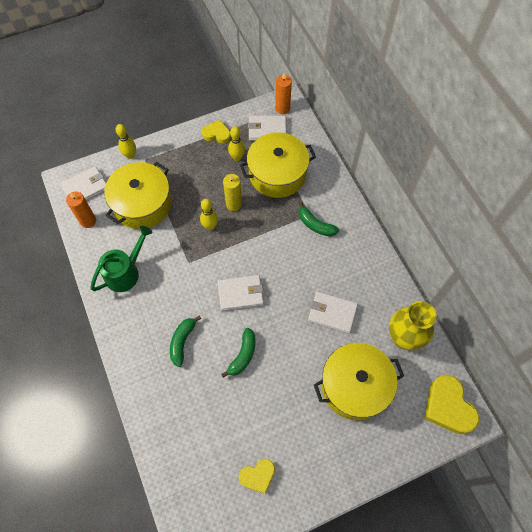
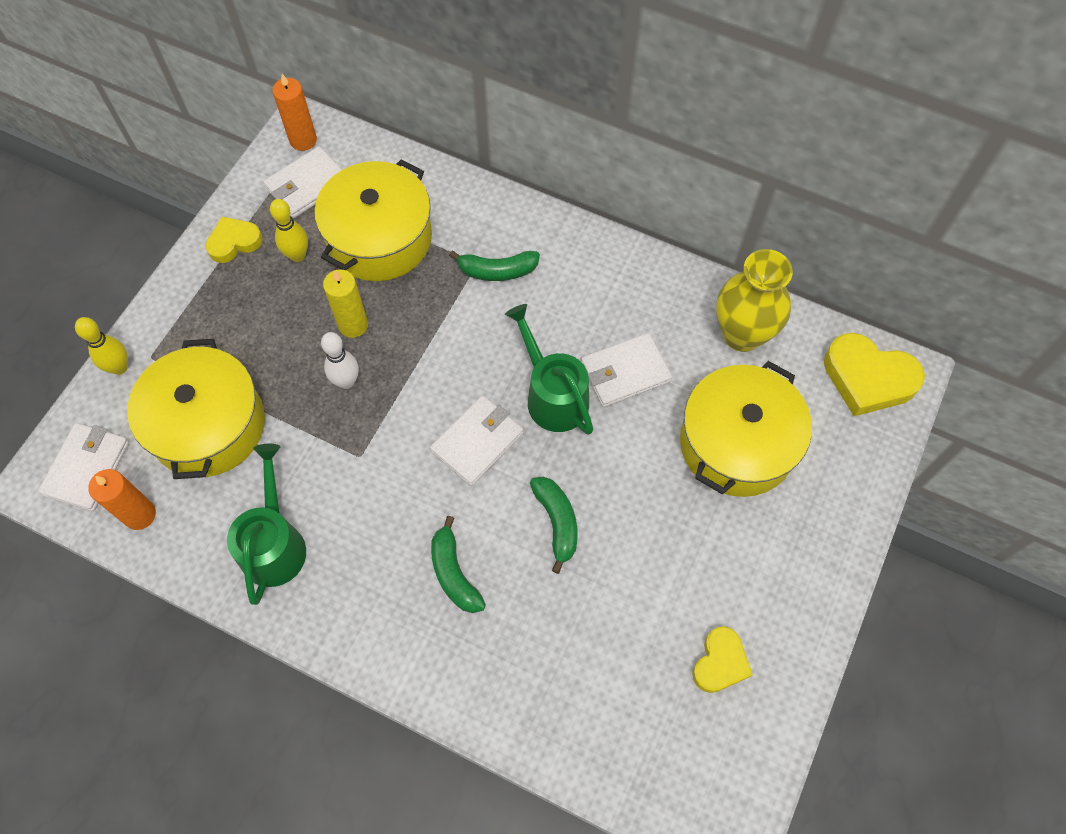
camera: 40 degrees left, 0 degrees up
yellow bowling pin [200,199,218,230] -> white bowling pin [321,332,359,389]
none -> green watering can [505,304,594,435]

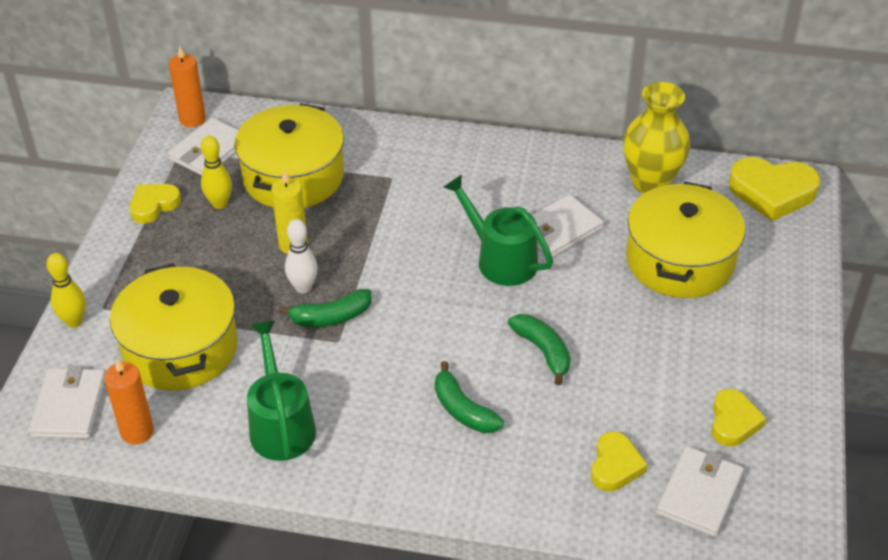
camera: 15 degrees left, 20 degrees down
white wallet [430,395,524,486] -> white wallet moved to [656,446,744,537]
green banana [449,251,540,281] -> green banana moved to [278,289,372,327]
none -> yellow heart [591,432,648,491]

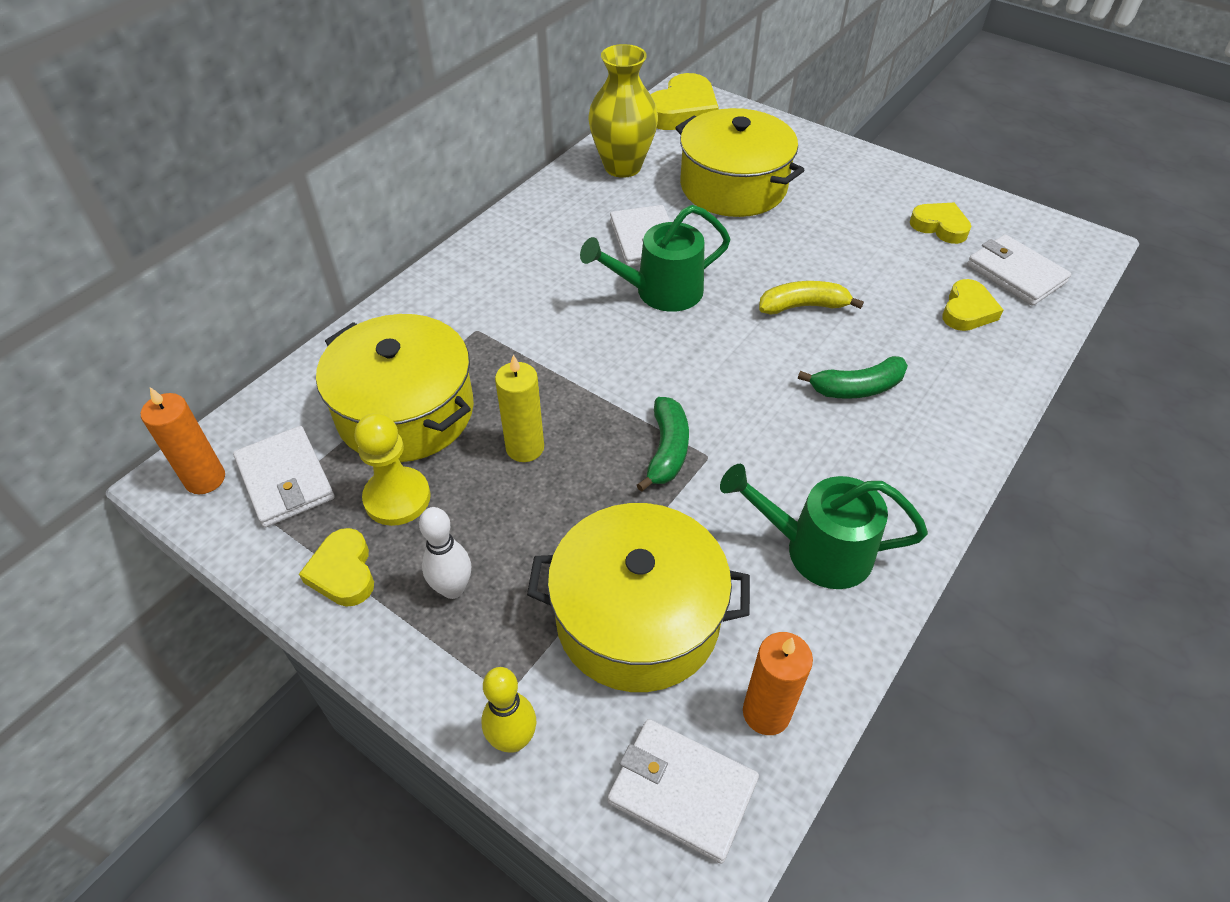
camera: 65 degrees left, 5 degrees up
yellow bowling pin [201,136,232,209] -> yellow pawn [355,413,431,526]
white bowling pin [285,219,318,294] -> white bowling pin moved to [419,507,471,599]
green banana [508,314,570,385] -> yellow banana [759,281,864,315]
yellow heart [591,432,648,491] -> yellow heart turned 75 degrees clockwise [942,279,1003,331]

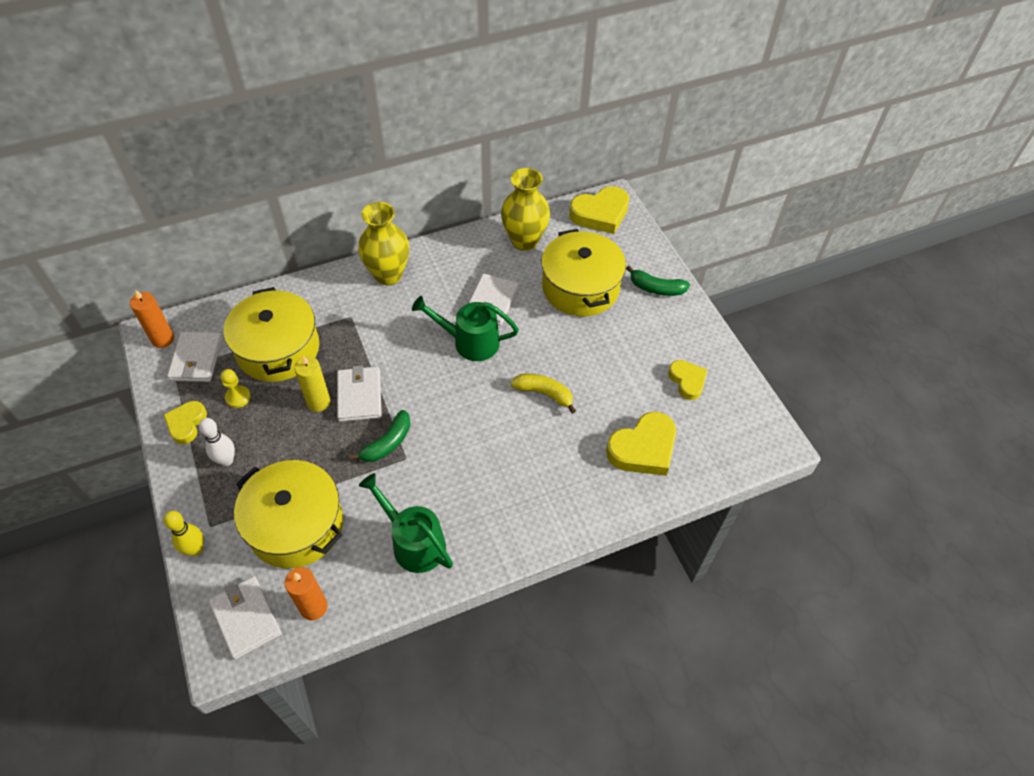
camera: 30 degrees right, 5 degrees up
yellow pawn [355,413,431,526] -> yellow pawn [220,369,251,408], size x0.64
green banana [798,356,908,399] -> green banana moved to [626,266,690,296]
yellow heart [942,279,1003,331] -> yellow heart [606,412,676,476], size x1.63
white wallet [967,234,1071,306] -> white wallet moved to [337,365,382,422]
none -> yellow vase [358,202,409,285]

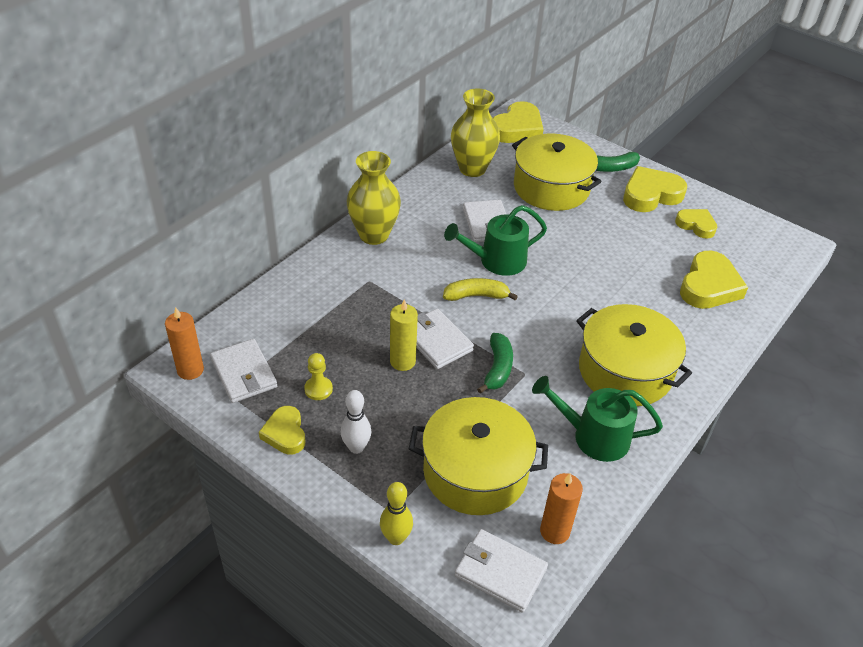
camera: 30 degrees left, 10 degrees down
yellow pot [224,287,319,382] -> yellow pot moved to [576,304,692,406]
yellow banana [510,374,576,414] -> yellow banana moved to [443,278,518,301]
none -> yellow heart [623,166,687,212]

